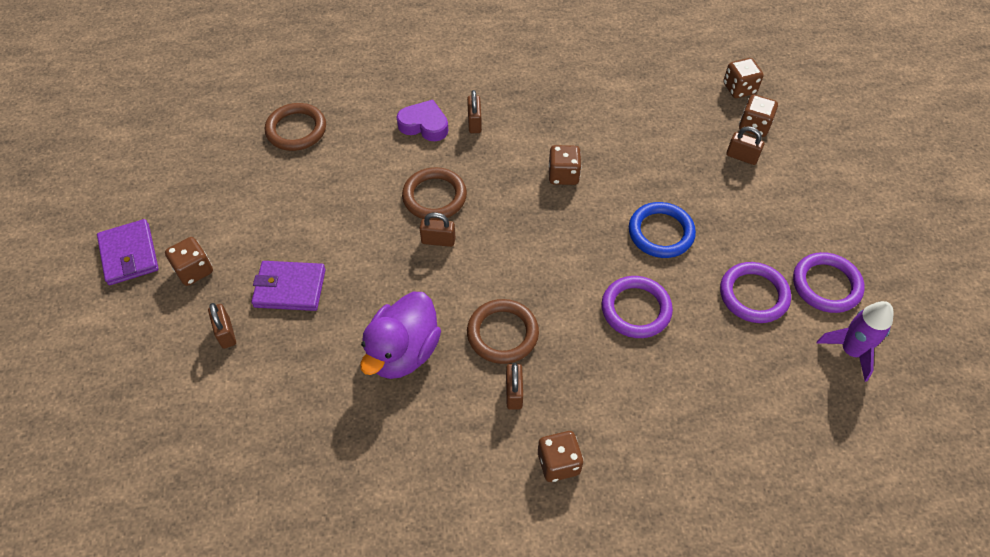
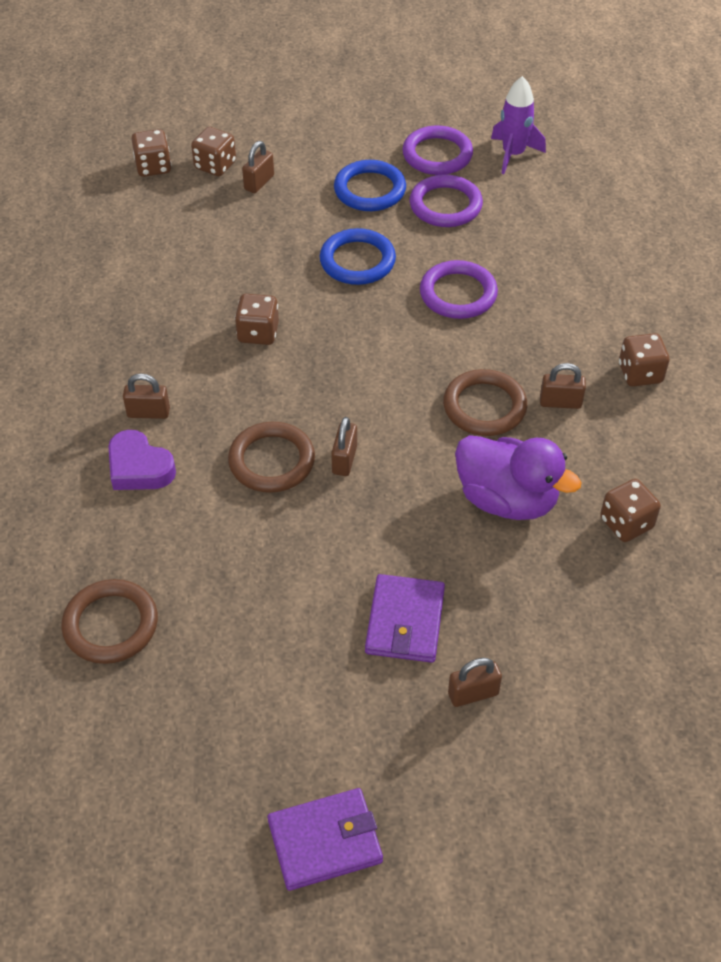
camera: 85 degrees left, 5 degrees down
brown dice [165,237,213,286] -> brown dice moved to [600,479,661,542]
purple heart [397,100,448,141] -> purple heart turned 75 degrees counterclockwise [108,430,176,490]
none -> blue ring [334,160,406,211]

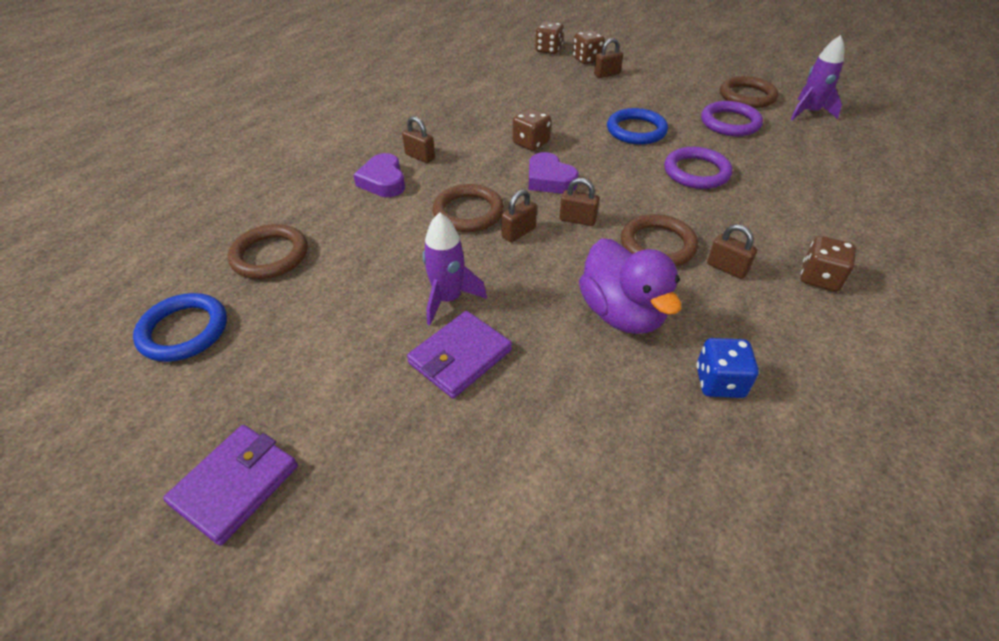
camera: 35 degrees right, 5 degrees down
purple wallet [268,788,383,891] -> purple wallet turned 75 degrees counterclockwise [163,425,298,546]
blue ring [334,160,406,211] -> blue ring moved to [133,293,227,362]
purple ring [402,125,473,175] -> brown ring [720,76,778,108]
brown padlock [448,658,502,707] -> brown padlock moved to [560,178,600,226]
brown dice [600,479,661,542] -> blue dice [696,338,759,398]
none -> purple rocket [423,212,487,325]
none -> purple heart [529,152,579,194]

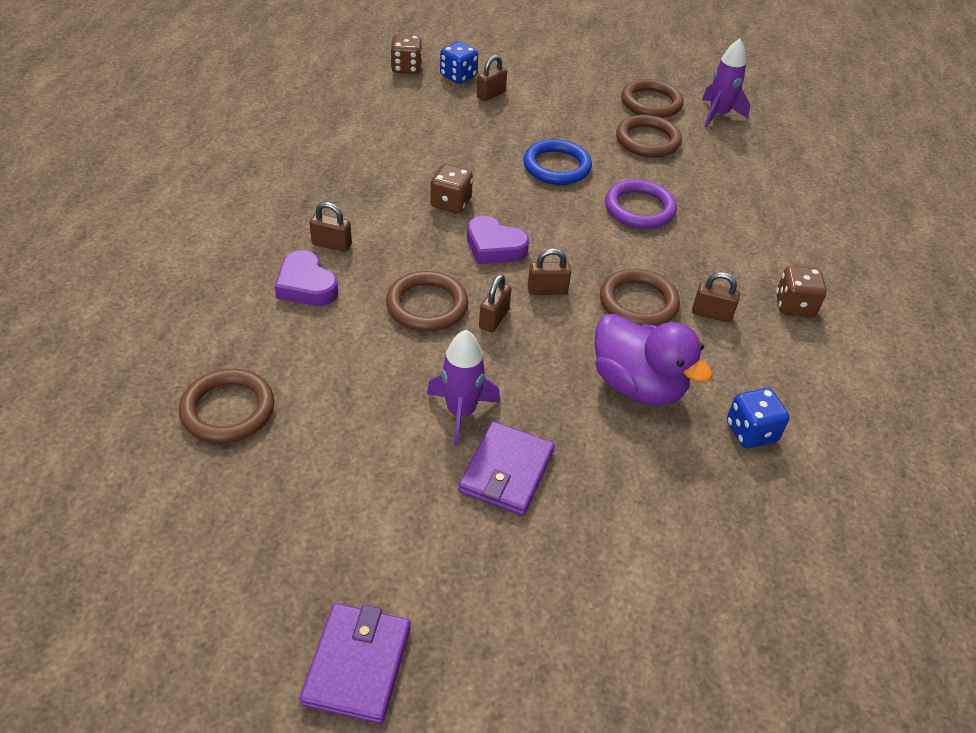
camera: 25 degrees left, 0 degrees up
blue ring [133,293,227,362] -> none
brown dice [573,30,605,64] -> blue dice [440,41,478,84]
purple ring [701,101,763,136] -> brown ring [616,115,682,158]

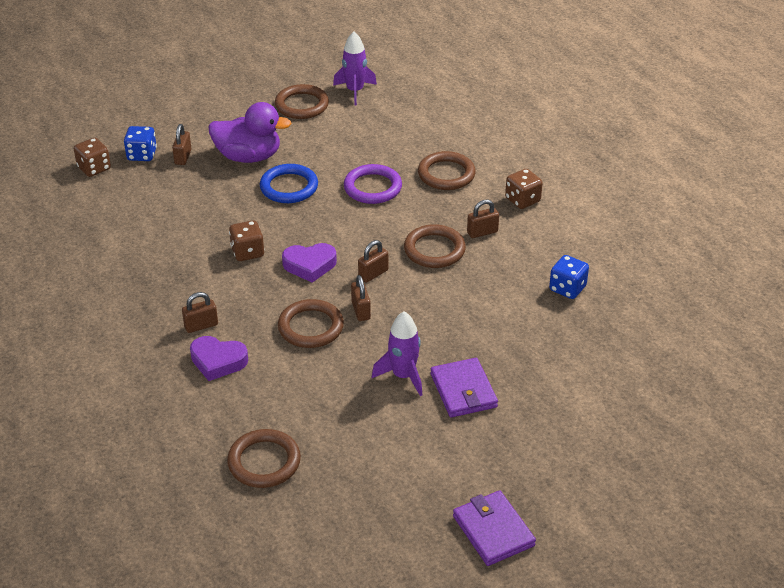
camera: 35 degrees left, 5 degrees down
purple duck [595,314,713,405] -> purple duck moved to [208,102,292,163]
brown ring [616,115,682,158] -> brown ring moved to [418,151,476,190]

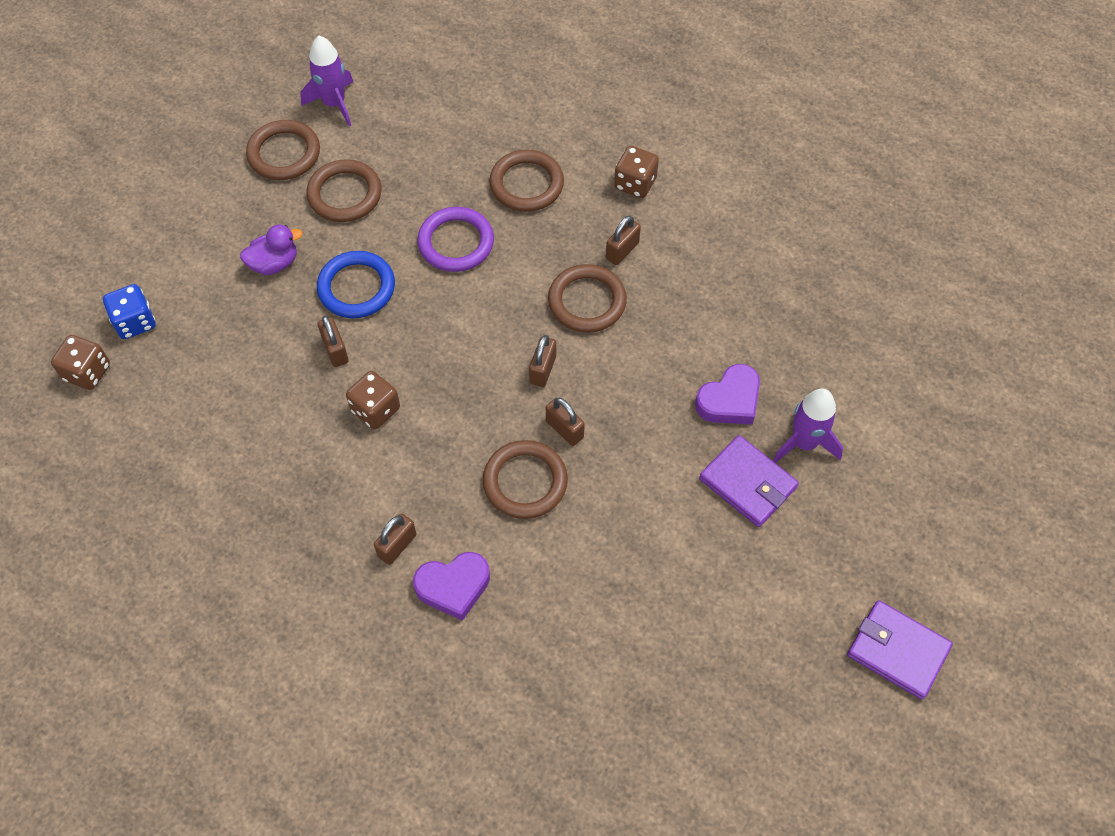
camera: 30 degrees left, 20 degrees up
brown padlock [172,124,191,165] -> brown padlock moved to [317,316,349,367]
purple duck [208,102,292,163] -> purple duck [240,225,302,275], size x0.57
brown ring [227,429,301,488] -> brown ring moved to [306,159,382,222]
purple heart [282,243,337,283] -> purple heart moved to [695,364,760,425]
purple rocket [372,312,422,396] -> purple rocket moved to [773,388,843,463]
blue dice [549,255,589,299] -> none

